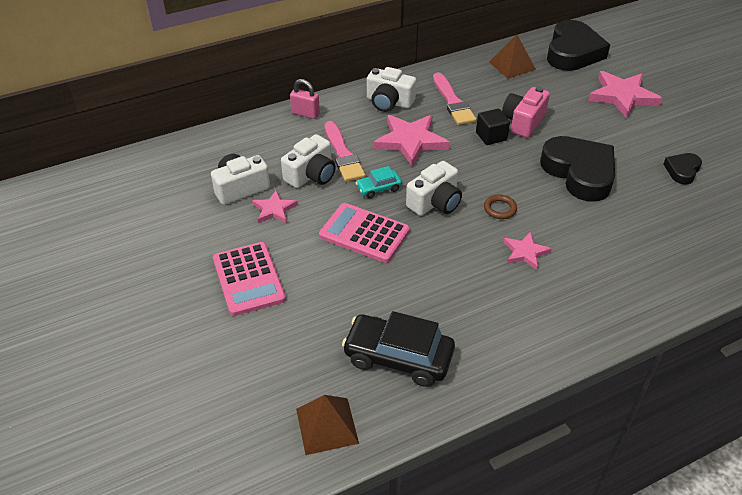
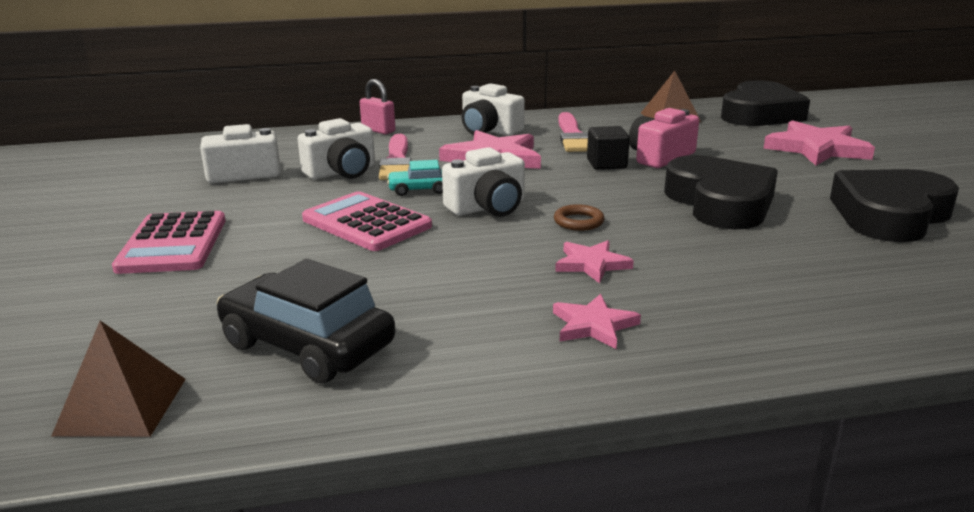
camera: 15 degrees right, 20 degrees down
pink star [252,190,298,223] -> pink star moved to [553,294,641,349]
black heart [663,153,702,184] -> black heart [830,169,959,242], size x2.04

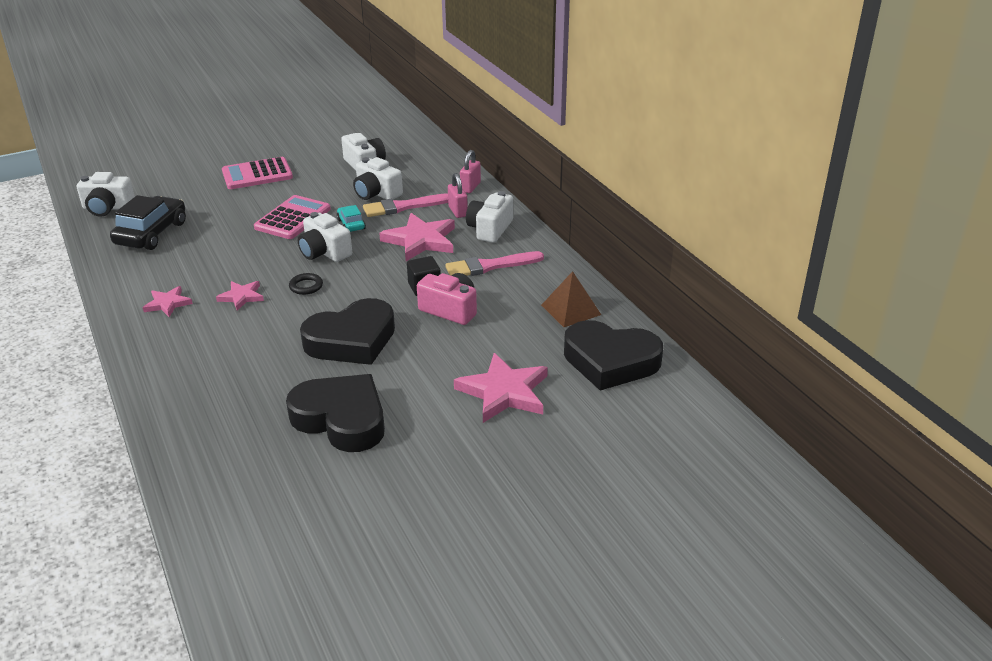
camera: 75 degrees right, 10 degrees up
brown pyramid [51,321,186,437] -> white camera [77,172,135,217]
brown ring [554,204,605,231] -> black ring [289,273,323,295]
none -> pink padlock [448,173,468,218]

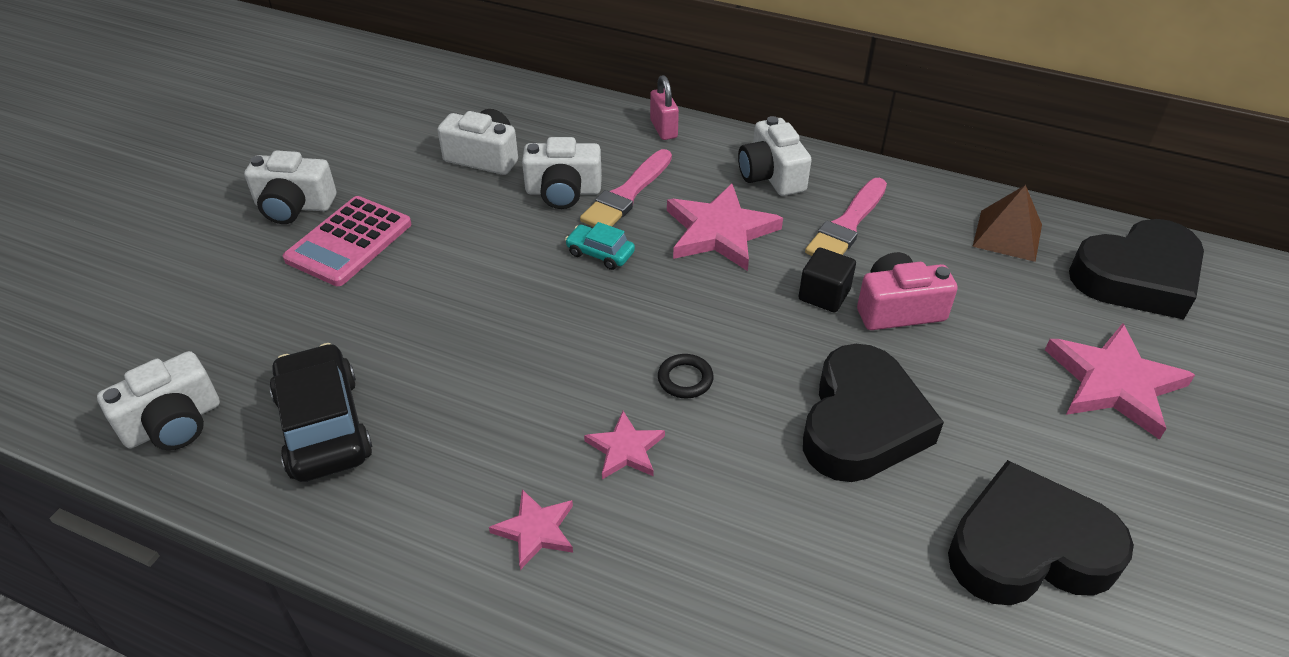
camera: 40 degrees left, 10 degrees up
pink calculator [254,195,331,239] -> none
white camera [298,212,352,262] -> white camera moved to [244,150,336,224]
pink padlock [448,173,468,218] -> none

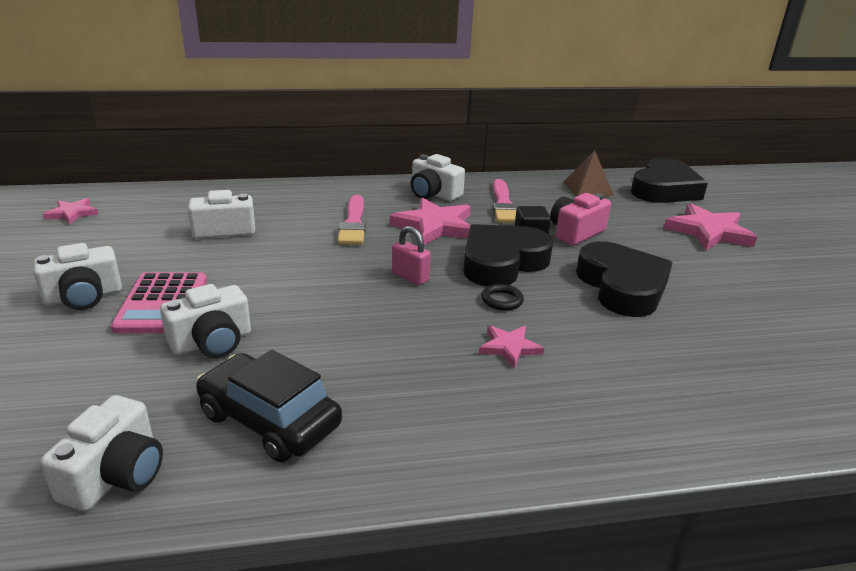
camera: 35 degrees left, 15 degrees down
pink star [489,489,573,570] -> pink star moved to [43,198,98,225]
white camera [522,137,602,209] -> white camera moved to [160,284,251,358]
turquoise car [565,222,635,270] -> none
pink padlock [650,75,679,140] -> pink padlock moved to [392,226,431,285]
black heart [948,460,1134,605] -> black heart moved to [463,224,553,287]

